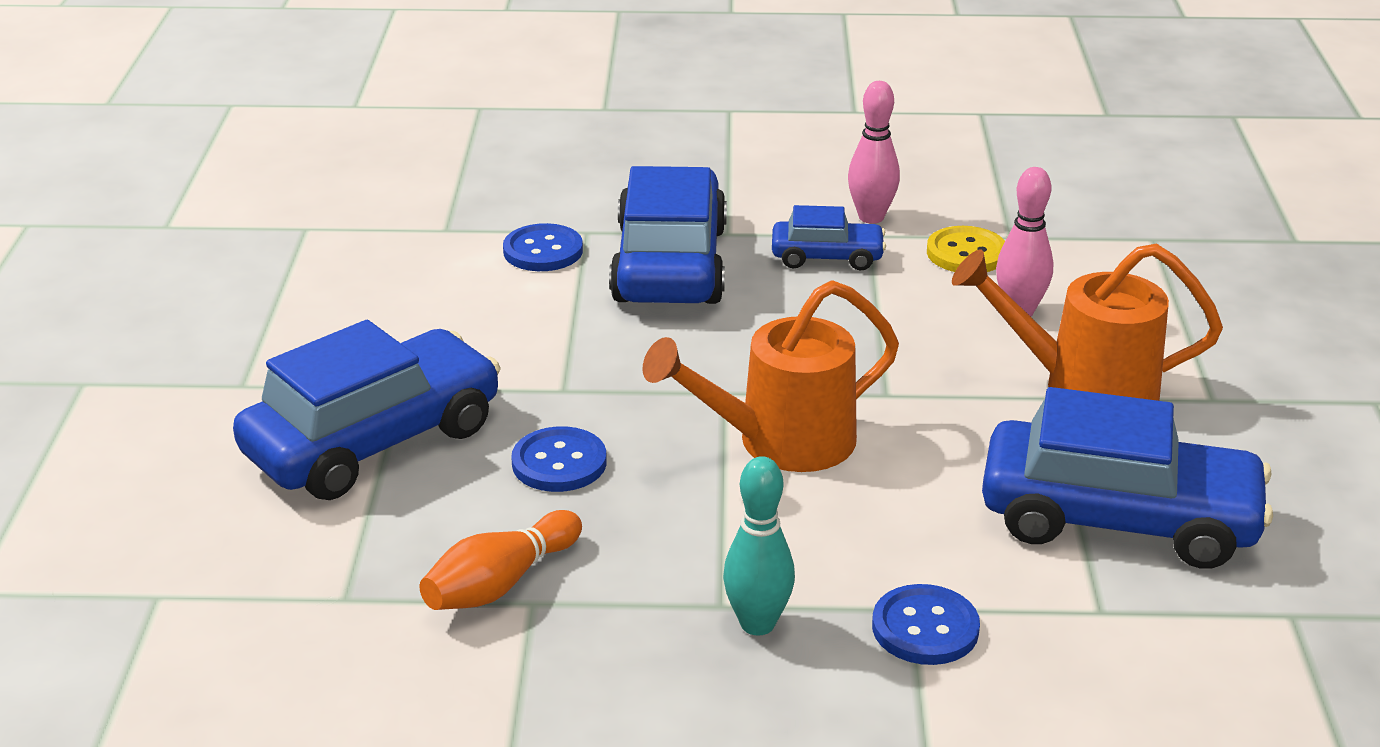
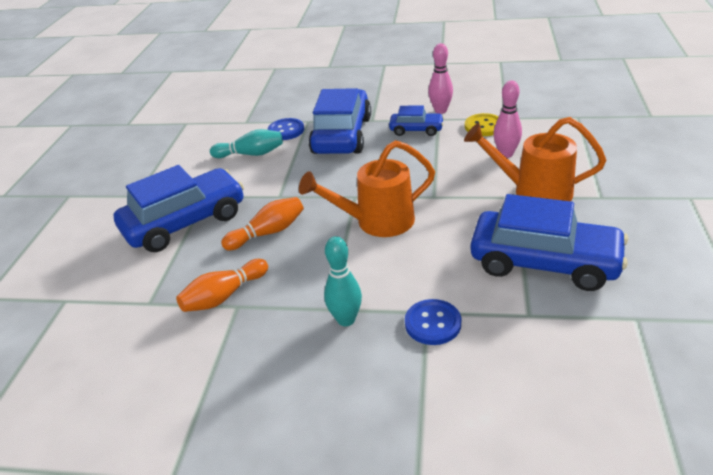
camera: 10 degrees right, 5 degrees up
blue button [511,426,607,492] -> orange bowling pin [221,197,304,251]
none -> turquoise bowling pin [210,129,283,158]

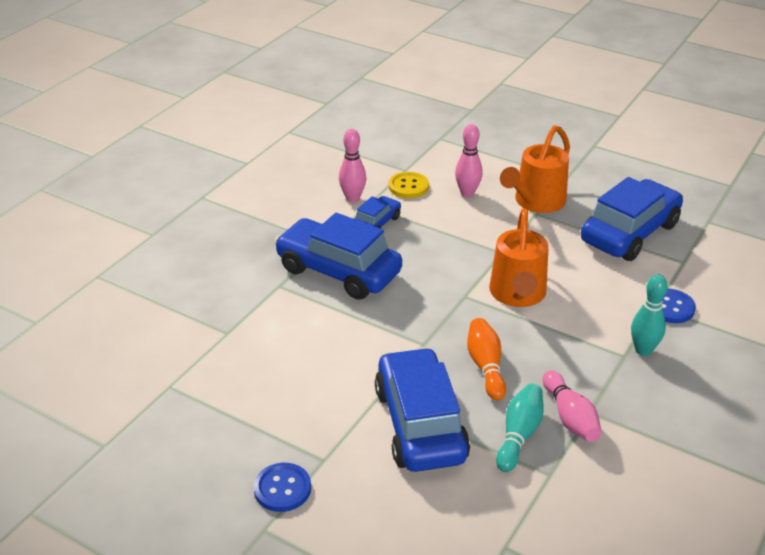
camera: 70 degrees left, 0 degrees up
orange bowling pin [176,259,268,312] -> pink bowling pin [543,371,602,442]
turquoise bowling pin [210,129,283,158] -> turquoise bowling pin moved to [496,384,544,472]
blue button [268,118,304,140] -> blue button moved to [253,463,311,512]

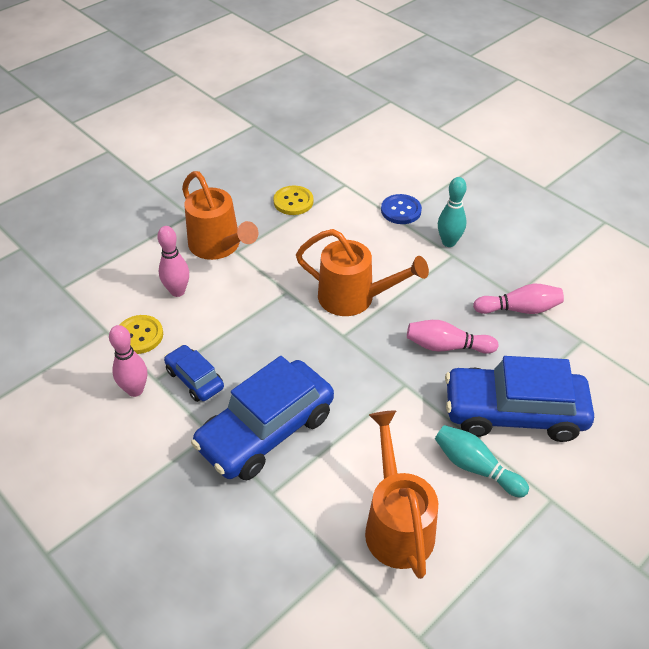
camera: 75 degrees left, 10 degrees up
blue button [253,463,311,512] -> none
orange bowling pin [467,318,506,401] -> pink bowling pin [407,320,498,354]
turquoise bowling pin [496,384,544,472] -> turquoise bowling pin moved to [435,425,529,498]
blue car [581,177,683,261] -> yellow button [273,185,313,215]
none -> orange watering can [365,411,438,579]

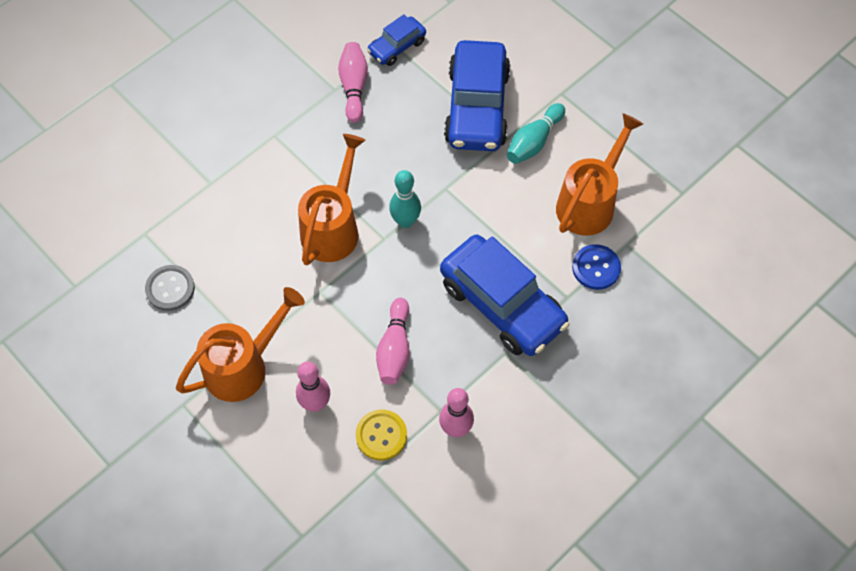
camera: 90 degrees left, 15 degrees up
blue car [164,345,224,402] -> blue car moved to [367,14,426,66]
yellow button [273,185,313,215] -> grey button [145,265,195,311]
orange watering can [365,411,438,579] -> orange watering can turned 135 degrees clockwise [556,113,643,236]
blue button [381,194,422,224] -> blue button moved to [572,244,621,290]
pink bowling pin [407,320,498,354] -> pink bowling pin moved to [376,298,410,385]
turquoise bowling pin [438,177,467,247] -> turquoise bowling pin moved to [389,170,421,228]

